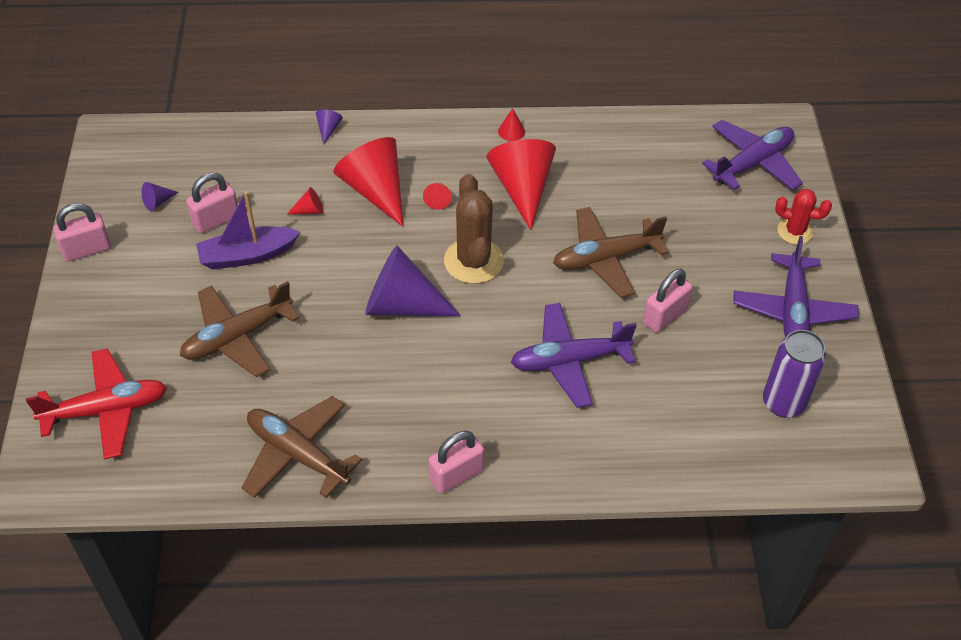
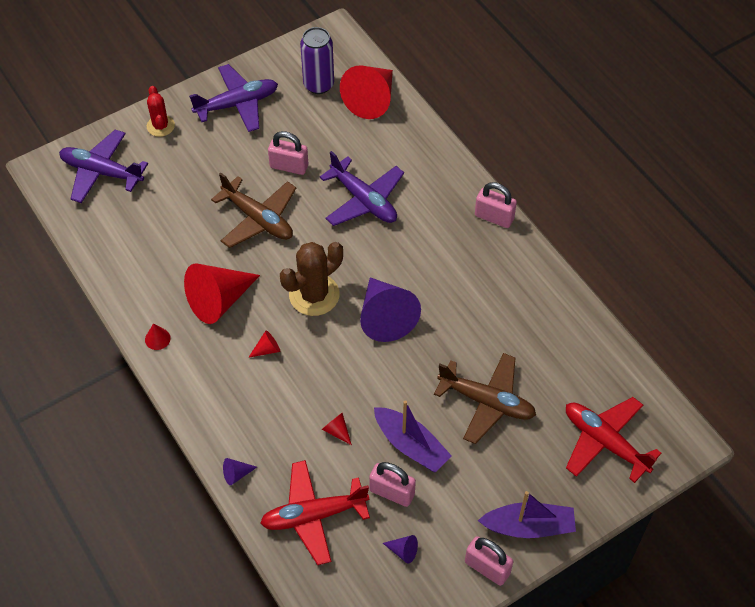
camera: 120 degrees left, 5 degrees up
brown plane [242,396,362,498] -> none
red cone [333,137,403,227] -> red cone moved to [340,65,393,119]
none -> red plane [260,460,370,565]
none -> purple boat [478,491,576,538]

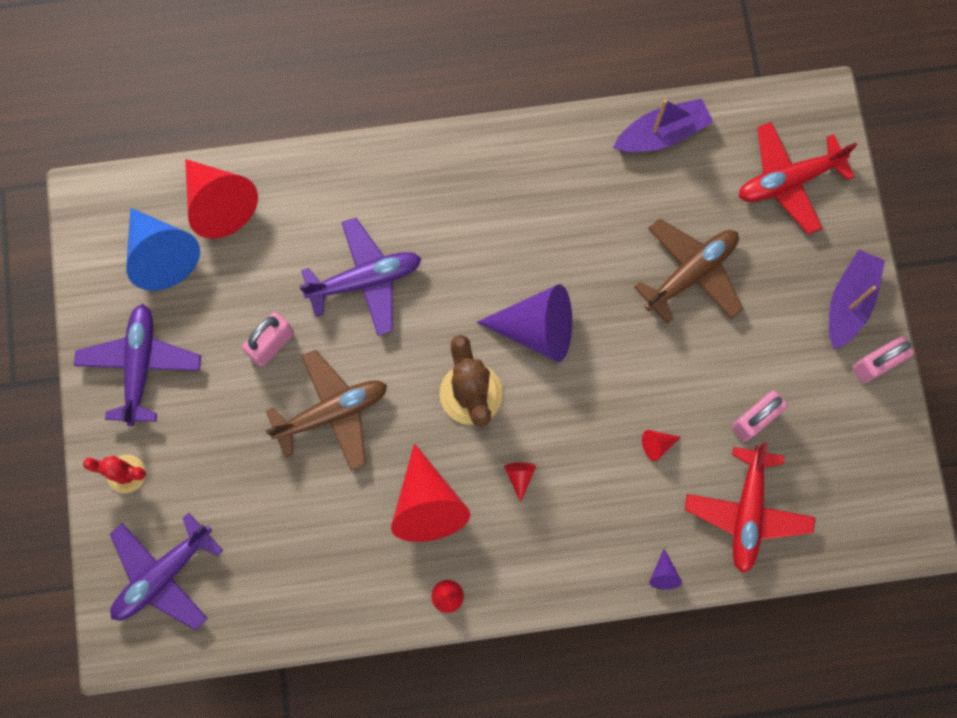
camera: 65 degrees left, 20 degrees up
purple can [300,27,334,94] -> blue cone [126,208,200,291]
purple boat [374,400,452,473] -> purple boat moved to [613,98,713,152]
purple cone [383,535,418,564] -> none
pink padlock [475,182,517,228] -> none

